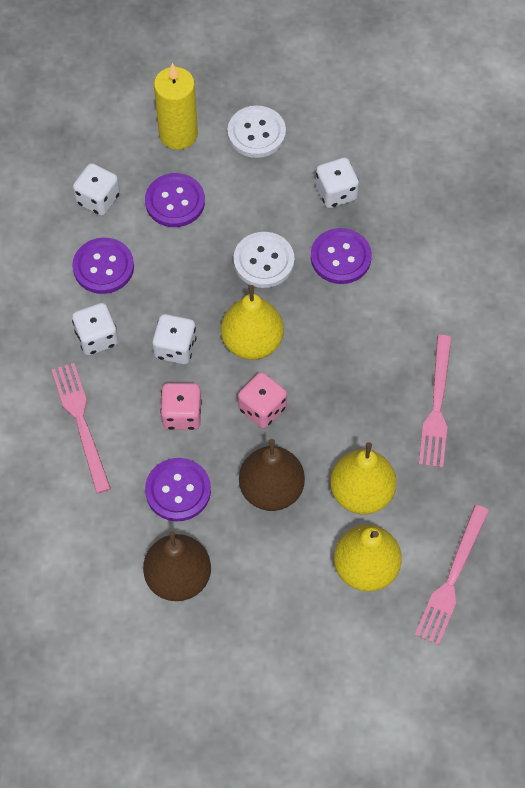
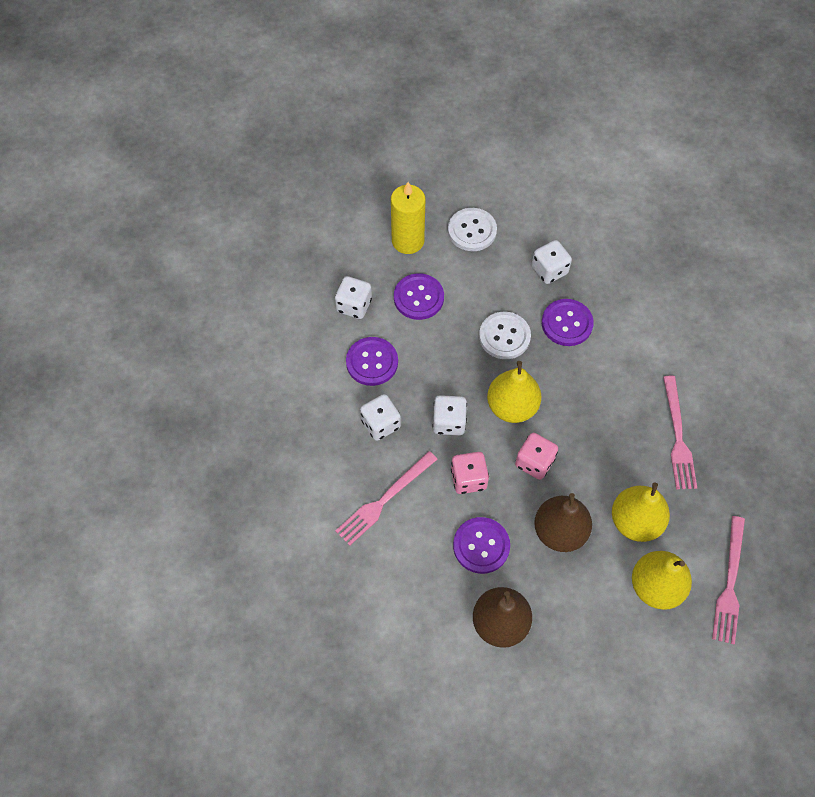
camera: 10 degrees left, 0 degrees up
pink fork [52,363,111,494] -> pink fork turned 105 degrees counterclockwise [336,451,438,546]

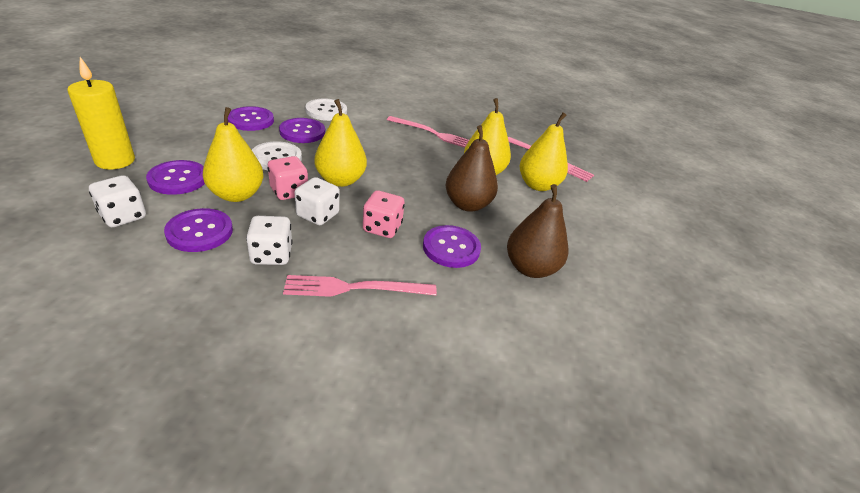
camera: 70 degrees left, 25 degrees down
pink fork [336,451,438,546] -> pink fork turned 105 degrees clockwise [283,275,437,297]
white button [448,208,497,251] -> white button moved to [305,99,347,121]
pink dice [515,433,558,480] -> pink dice moved to [267,156,308,200]
white dice [532,240,572,284] -> purple button [228,106,274,131]
none -> yellow pear [203,107,264,202]

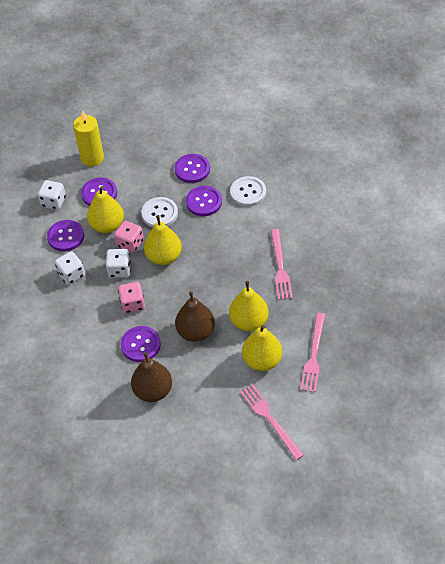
camera: 70 degrees right, 15 degrees up
pink fork [283,275,437,297] -> pink fork moved to [240,384,304,460]

